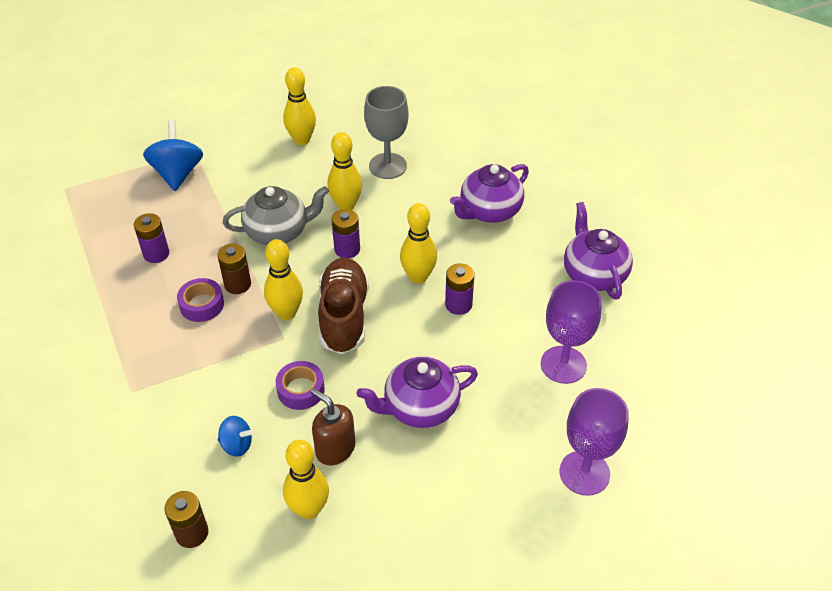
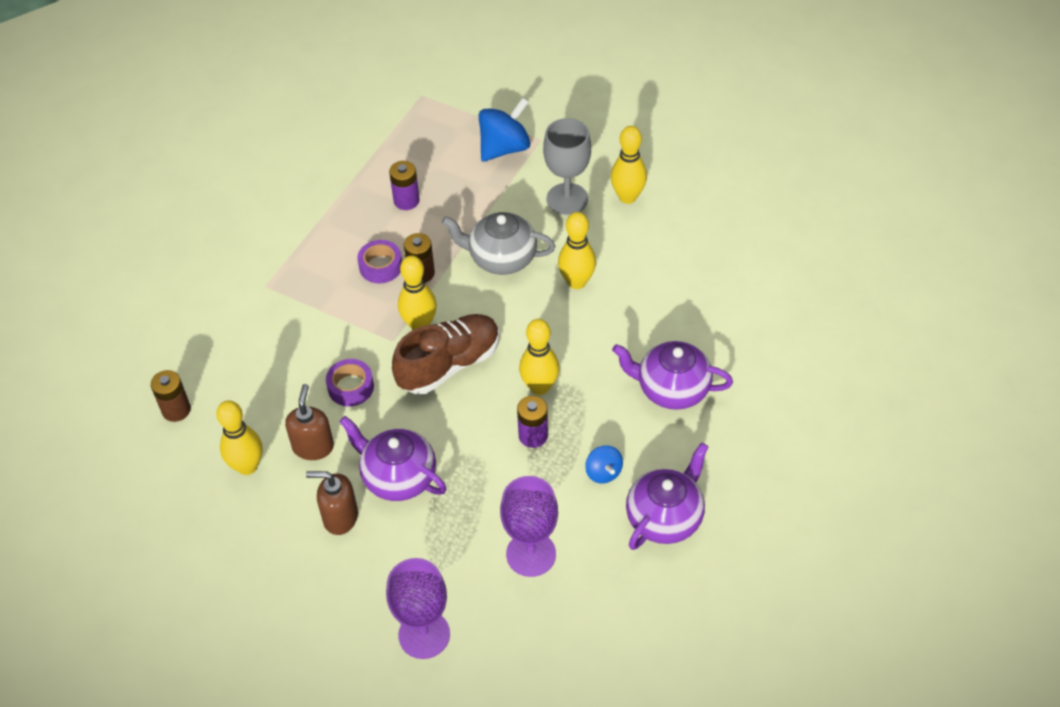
camera: 55 degrees right, 5 degrees up
blue spinning top [218,416,254,457] -> blue spinning top moved to [585,446,623,484]
grey teapot [223,186,329,245] -> grey teapot turned 150 degrees clockwise [442,212,555,275]
purple battery [332,209,360,258] -> none
grey goblet [364,86,408,179] -> grey goblet moved to [543,118,591,215]
none -> brown soap dispenser [306,471,358,535]

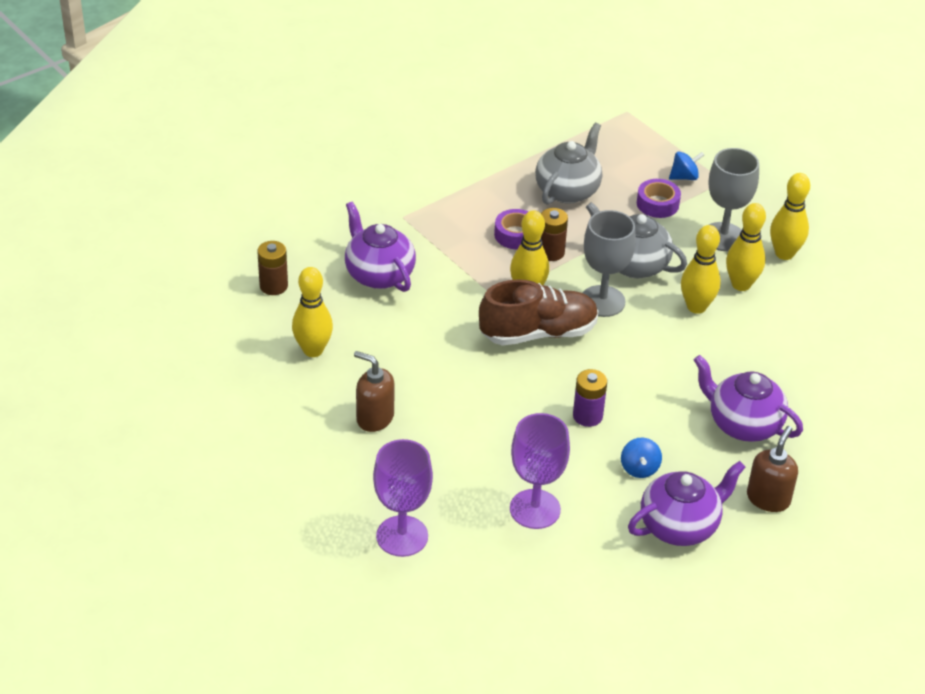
camera: 20 degrees right, 10 degrees down
brown soap dispenser [285,384,334,460] -> brown soap dispenser moved to [747,426,798,512]
purple tape [326,359,374,406] -> purple tape moved to [637,179,681,218]
purple teapot [340,416,446,501] -> purple teapot moved to [345,201,416,292]
purple battery [389,161,420,210] -> grey teapot [535,123,602,204]
blue spinning top [479,98,530,162] -> blue spinning top [669,152,704,180], size x0.55
yellow bowling pin [519,319,560,395] -> yellow bowling pin moved to [726,203,766,291]
none -> grey goblet [582,210,636,317]

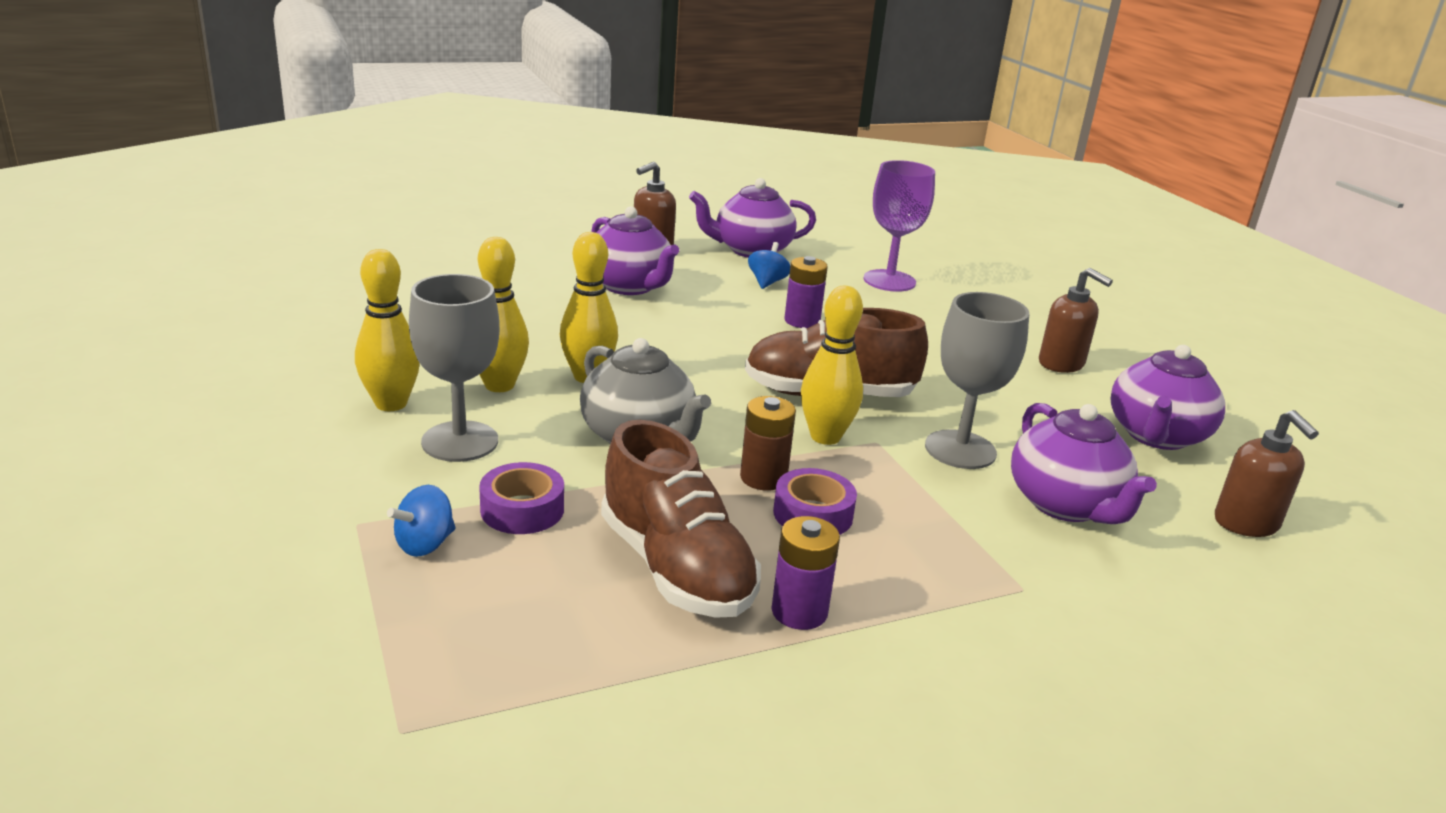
camera: 165 degrees left, 15 degrees down
brown battery [257,241,288,295] -> brown soap dispenser [1215,410,1319,537]
yellow bowling pin [292,267,333,357] -> purple teapot [1110,345,1225,450]
purple goblet [373,439,433,557] -> none
grey teapot [535,123,602,204] -> brown shoe [601,420,761,618]
grey goblet [582,210,636,317] -> grey goblet moved to [925,292,1029,469]
blue spinning top [669,152,704,180] -> blue spinning top turned 45 degrees counterclockwise [387,485,456,557]
none -> purple battery [771,516,840,630]

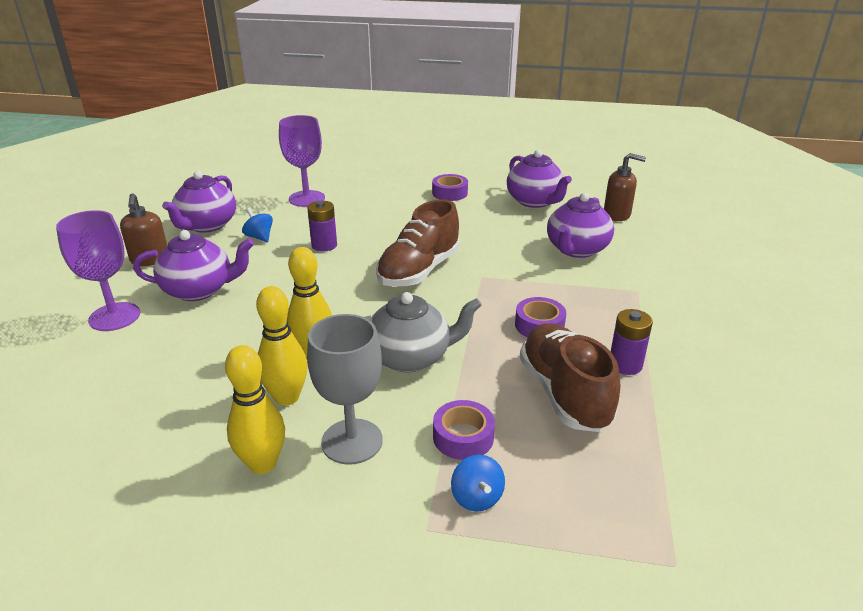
camera: 55 degrees left, 5 degrees up
brown shoe [601,420,761,618] -> brown shoe turned 105 degrees counterclockwise [519,323,620,432]
brown battery [740,396,796,490] -> none
yellow bowling pin [801,286,863,445] -> none
grey goblet [925,292,1029,469] -> none
purple teapot [1011,403,1157,524] -> purple teapot turned 105 degrees clockwise [547,193,614,258]
brown soap dispenser [1039,268,1113,373] -> purple tape [432,174,468,201]
none -> purple goblet [56,210,140,331]

